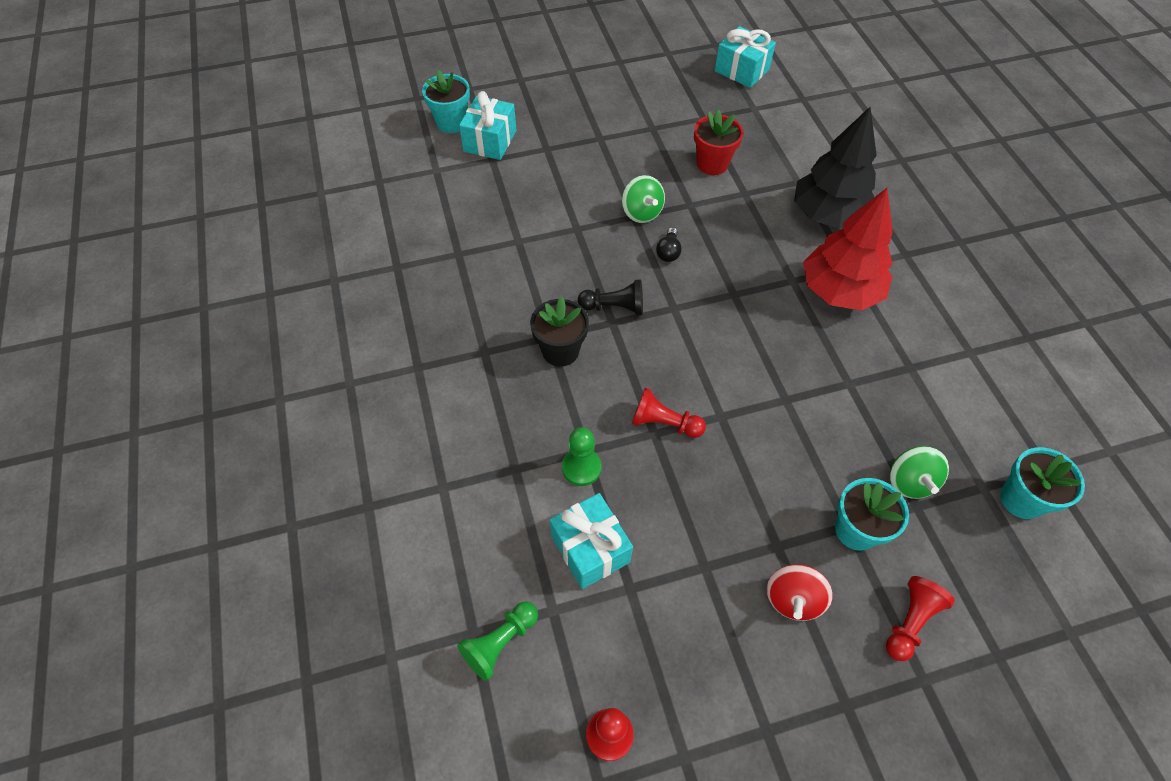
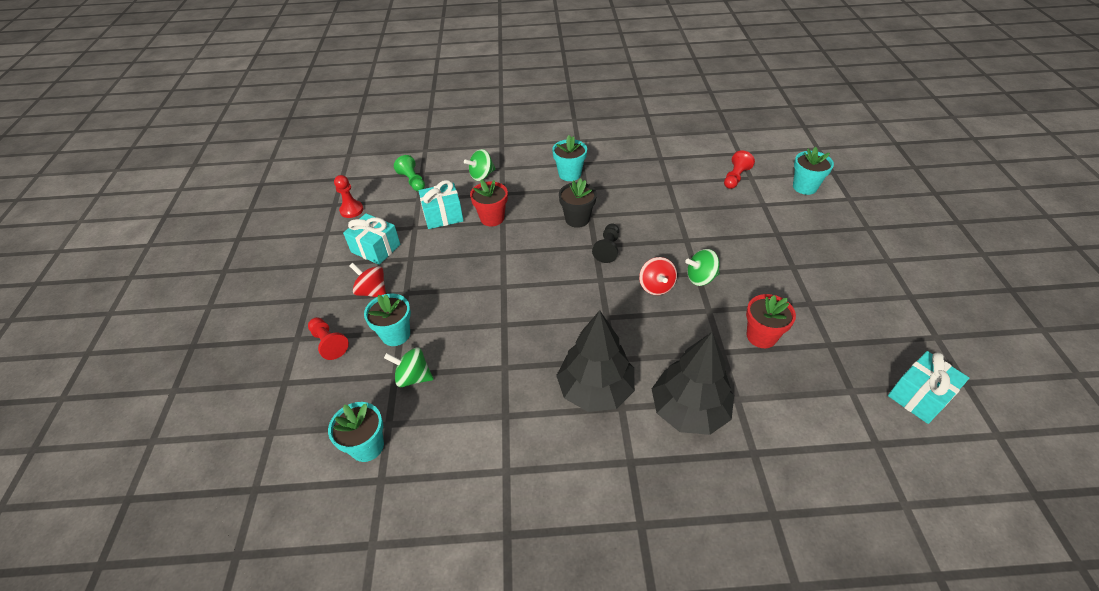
camera: 105 degrees right, 10 degrees down
turquoise gift [459,91,516,160] -> turquoise gift moved to [343,213,400,265]
green pawn [562,427,602,486] -> red flower pot [470,179,508,226]
red pawn [632,388,706,438] -> red pawn moved to [724,150,755,189]
black light bulb [656,227,682,262] -> red spinning top [639,257,677,295]
red tree [803,188,893,311] -> black tree [556,310,635,412]
none -> green spinning top [464,149,496,181]
none -> turquoise flower pot [552,135,587,181]

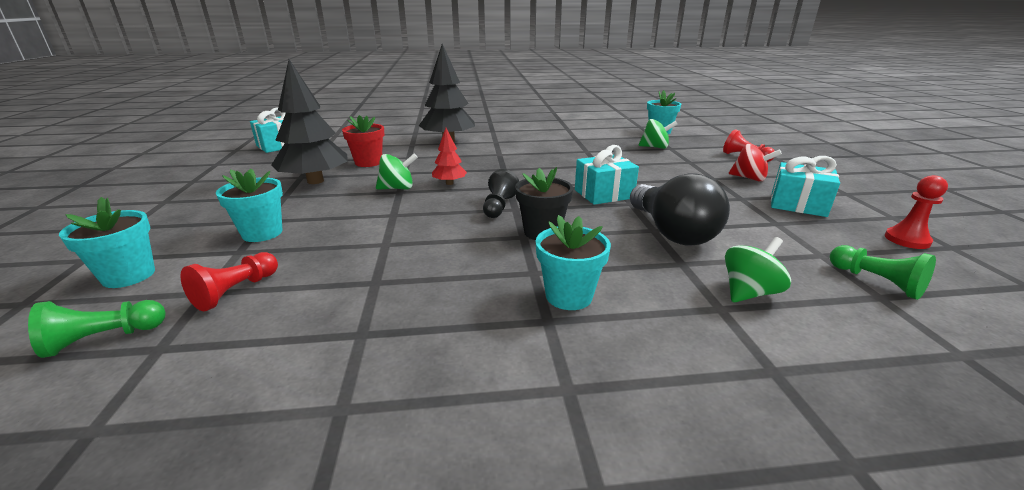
camera: 175 degrees right, 20 degrees down
turquoise flower pot [364,293,411,346] -> turquoise flower pot moved to [216,169,283,242]
turquoise gift [419,180,464,229] -> turquoise gift moved to [575,145,639,205]
red flower pot [470,179,508,226] -> black light bulb [630,173,730,246]
black tree [556,310,635,412] -> black tree moved to [271,59,348,184]
red spinning top [639,257,677,295] -> red tree [432,128,467,185]
none -> green pawn [28,300,165,358]

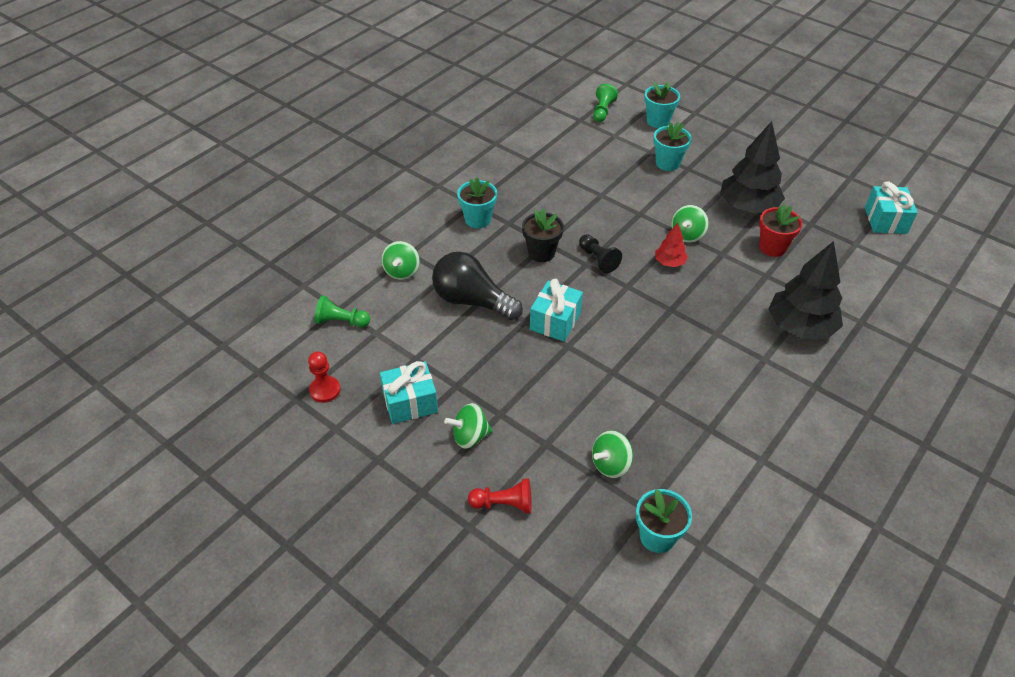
camera: 135 degrees right, 20 degrees up
red pawn [180,252,278,311] -> none
red spinning top [729,144,782,181] -> green spinning top [444,403,493,449]

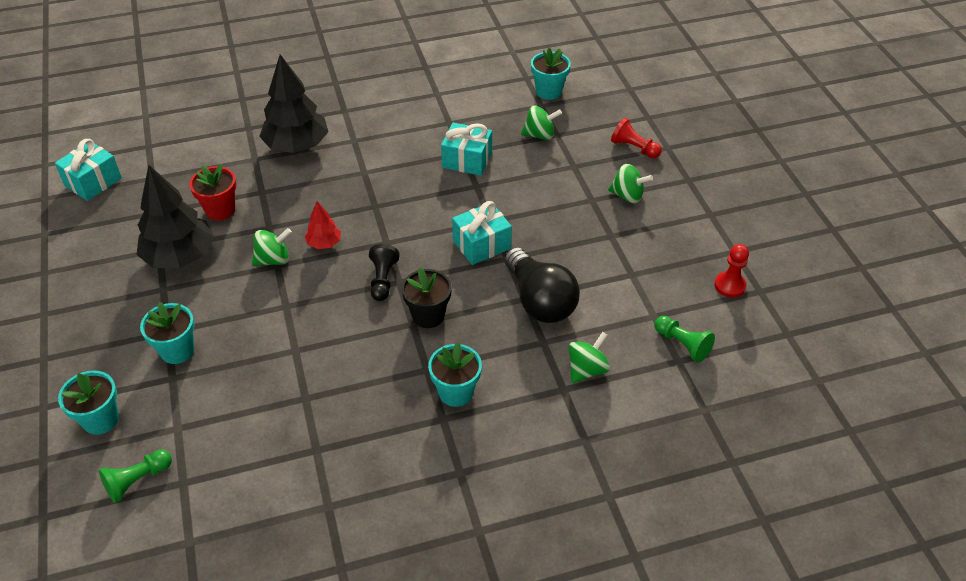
camera: 145 degrees left, 0 degrees up
turquoise gift [380,361,438,424] -> turquoise gift moved to [441,123,492,176]

